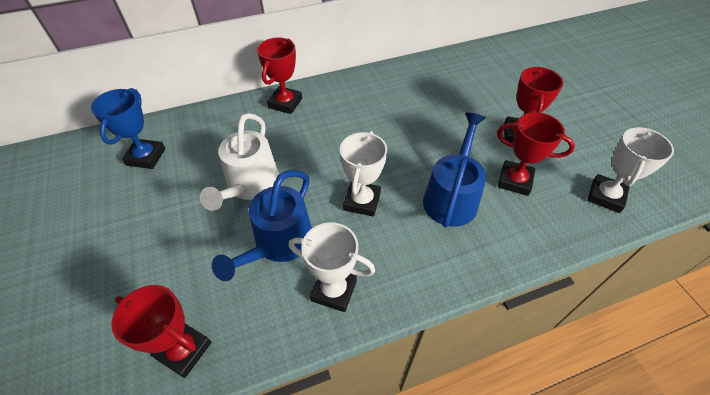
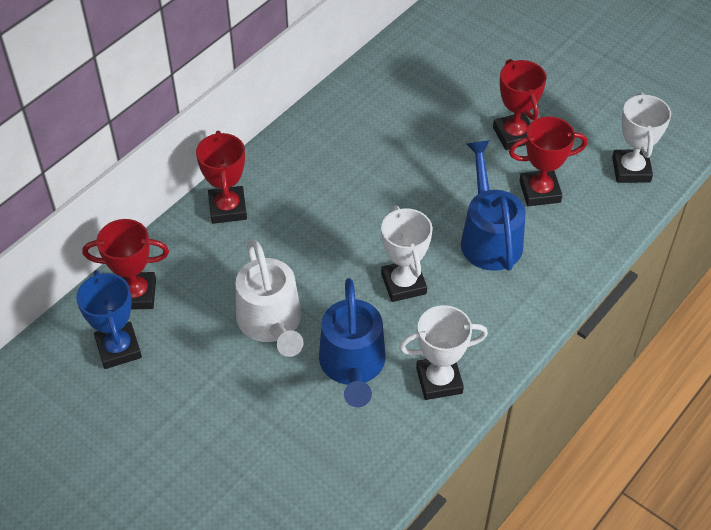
camera: 30 degrees left, 0 degrees up
red trophy [111,285,212,378] -> red trophy moved to [83,219,169,310]

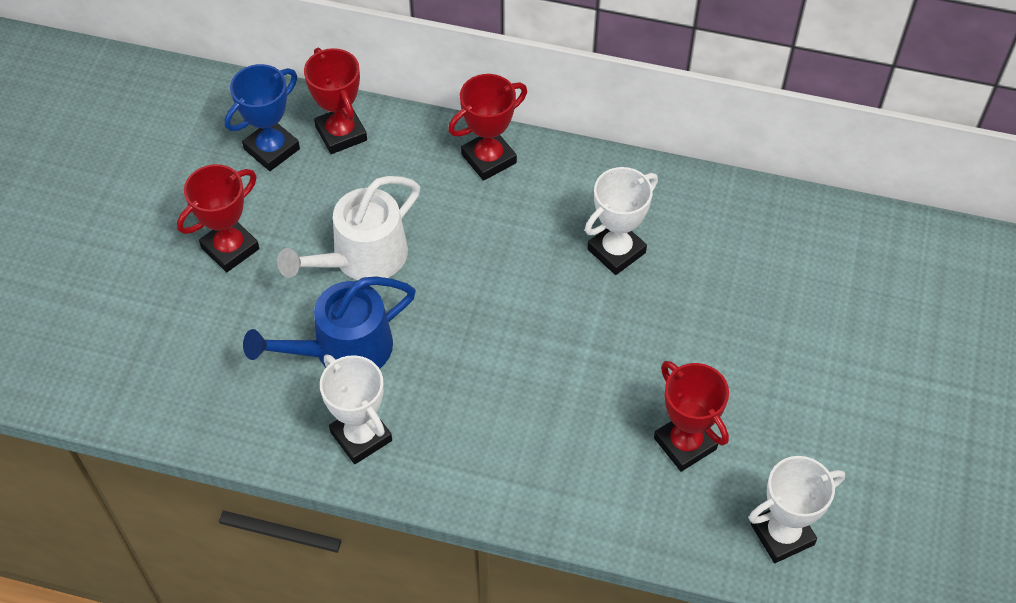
camera: 65 degrees right, 5 degrees up
white trophy [381,206,432,302] -> white trophy moved to [585,167,658,275]
blue watering can [461,140,526,271] -> none
red trophy [493,59,547,150] -> red trophy moved to [177,164,259,272]

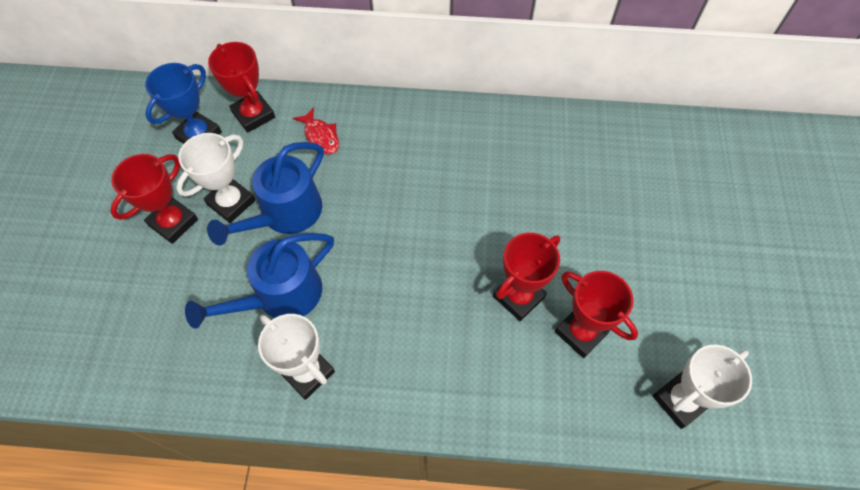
camera: 10 degrees left, 5 degrees up
white watering can [277,176,420,280] -> blue watering can [207,142,324,245]
red trophy [448,74,527,181] -> red trophy moved to [493,233,560,321]
white trophy [585,167,658,275] -> white trophy moved to [176,133,255,223]
none -> red fish [293,107,339,154]

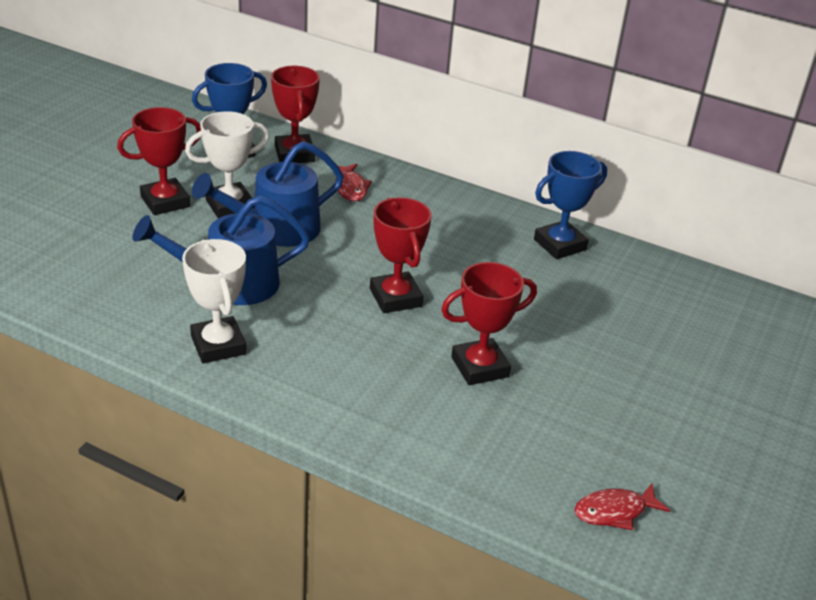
camera: 20 degrees right, 25 degrees down
red trophy [555,271,638,358] -> red trophy moved to [370,197,432,313]
white trophy [652,345,752,429] -> red fish [575,483,670,530]
none -> blue trophy [534,151,607,259]

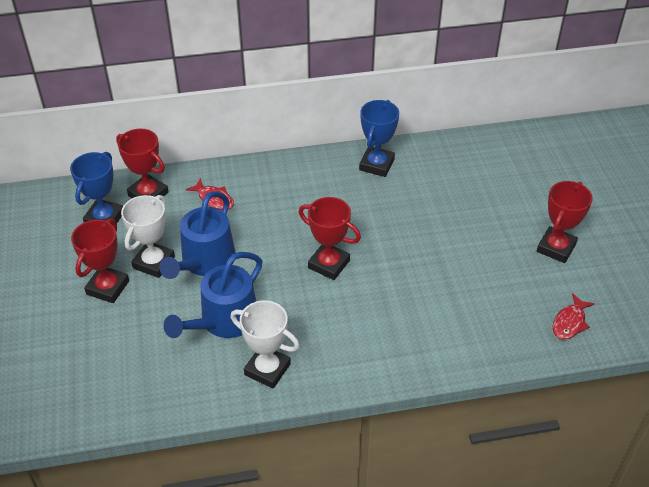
camera: 35 degrees left, 10 degrees up
red trophy [441,262,537,385] -> red trophy moved to [537,181,593,263]

